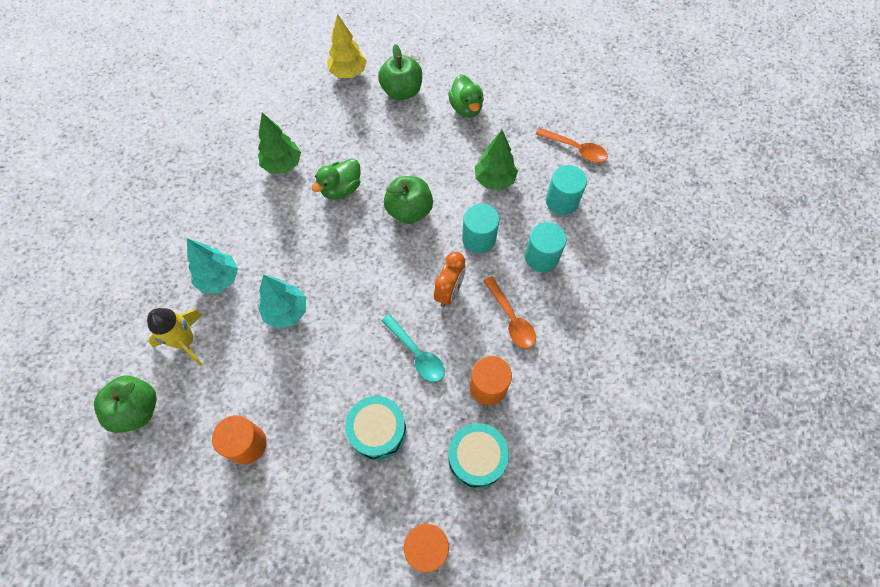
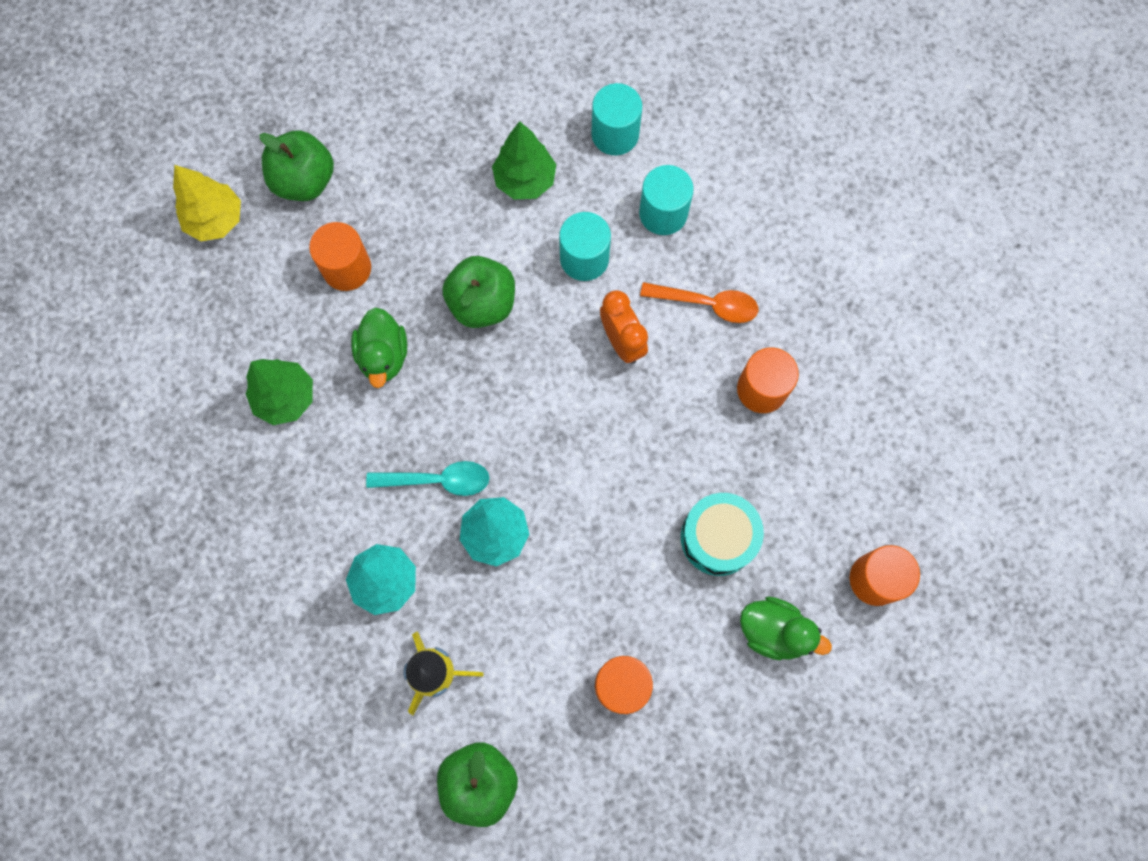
camera: 50 degrees left, 10 degrees up
turquoise spoon [382,314,445,382] -> turquoise spoon moved to [366,461,489,496]
green duck [448,74,484,118] -> green duck moved to [740,596,832,660]
turquoise drum [448,423,509,489] -> none
orange spoon [536,128,608,163] -> none
none -> orange cylinder [309,222,371,291]

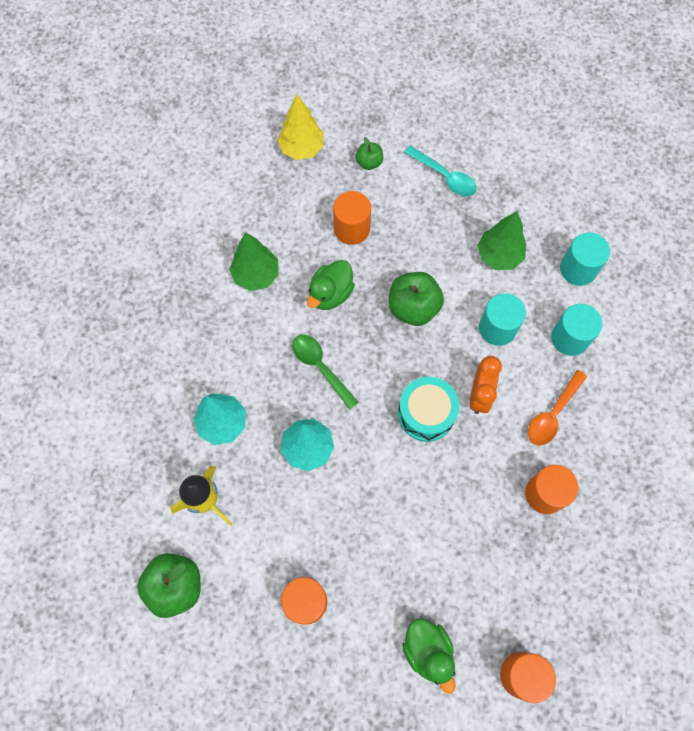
camera: 40 degrees right, 5 degrees down
green apple [259,130,334,201] -> green apple [355,137,383,170], size x0.55
turquoise spoon [366,461,489,496] -> turquoise spoon moved to [404,146,477,197]
orange spoon [640,282,759,323] -> orange spoon turned 75 degrees clockwise [528,370,587,445]
turquoise drum [681,493,764,576] -> turquoise drum moved to [398,377,459,442]
none -> green spoon [292,335,359,410]

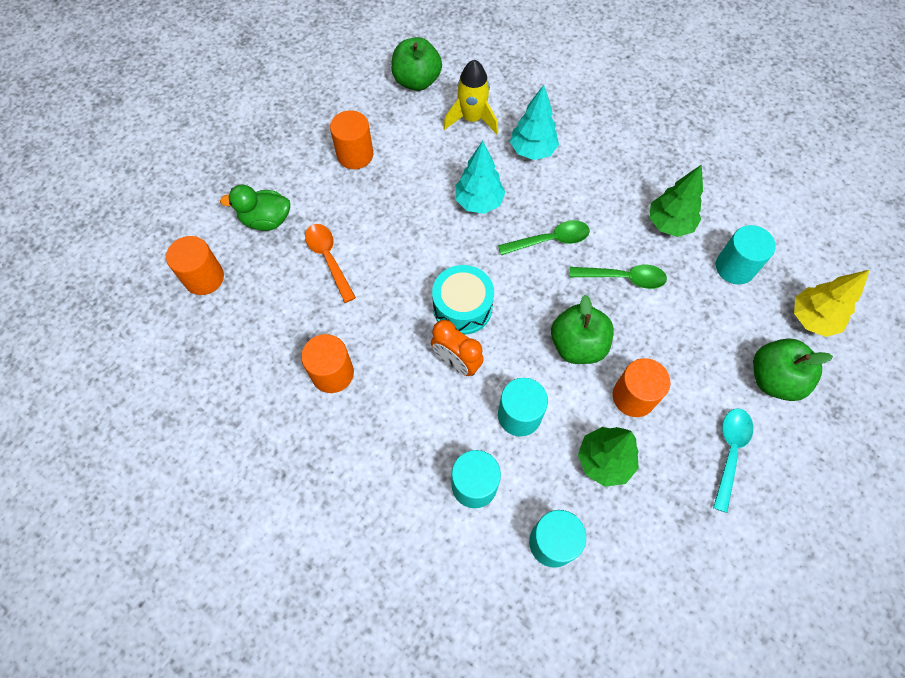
camera: 115 degrees right, 5 degrees down
green duck [307,260,355,310] -> green spoon [570,265,667,289]
orange cylinder [333,191,371,245] -> orange cylinder moved to [613,358,670,417]
green apple [355,137,383,170] -> green apple [753,338,833,401], size x1.82
turquoise spoon [404,146,477,197] -> turquoise spoon turned 135 degrees clockwise [713,408,753,513]
orange spoon [528,370,587,445] -> orange spoon moved to [305,224,356,303]
none -> turquoise cylinder [716,225,776,285]

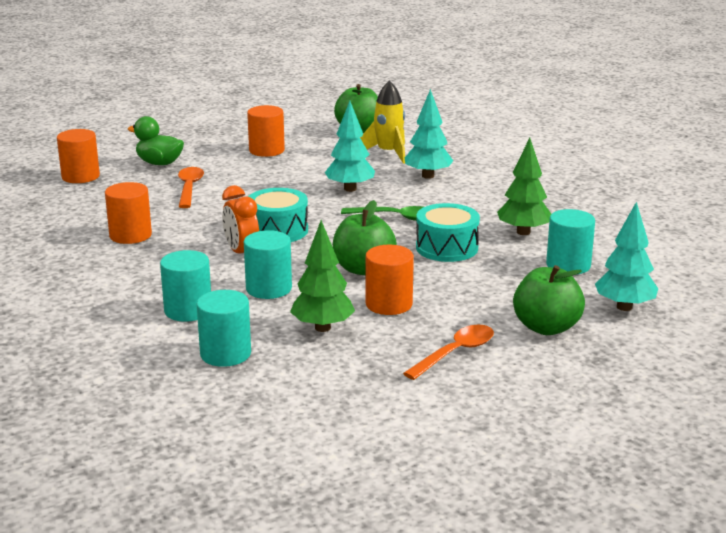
camera: 25 degrees right, 40 degrees down
green spoon [570,265,667,289] -> turquoise drum [416,203,480,262]
turquoise spoon [713,408,753,513] -> orange spoon [403,325,494,380]
yellow tree [794,270,869,337] -> turquoise tree [595,202,658,311]

